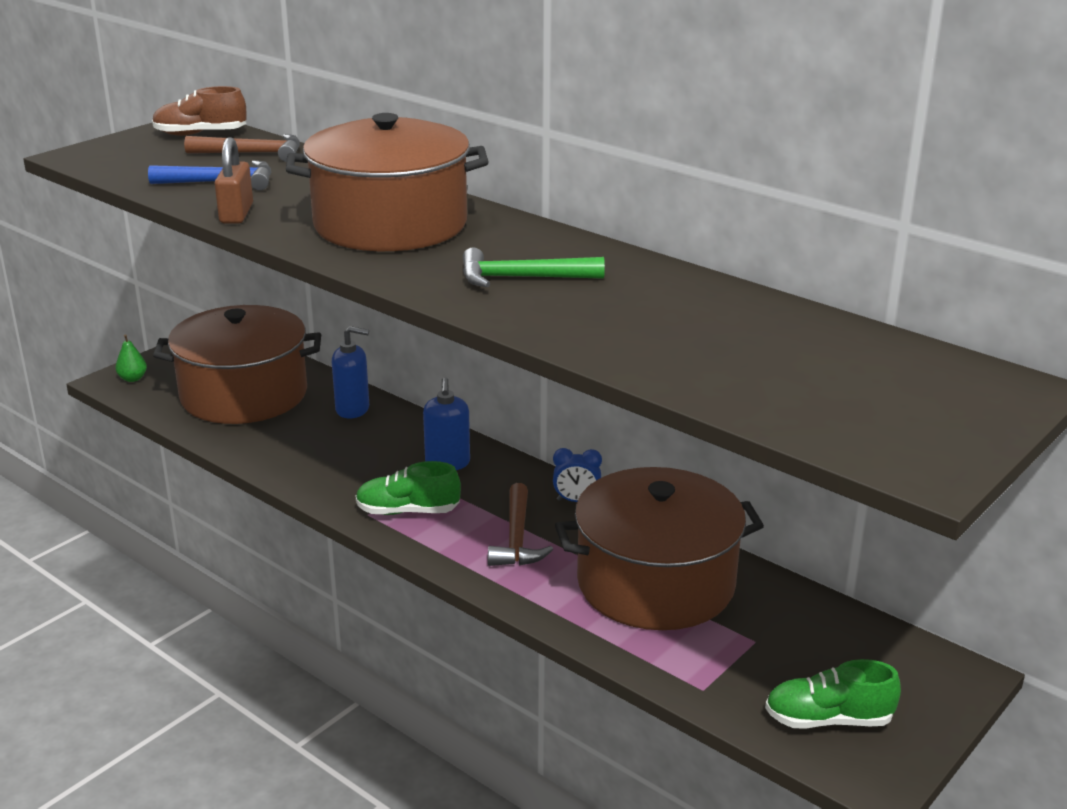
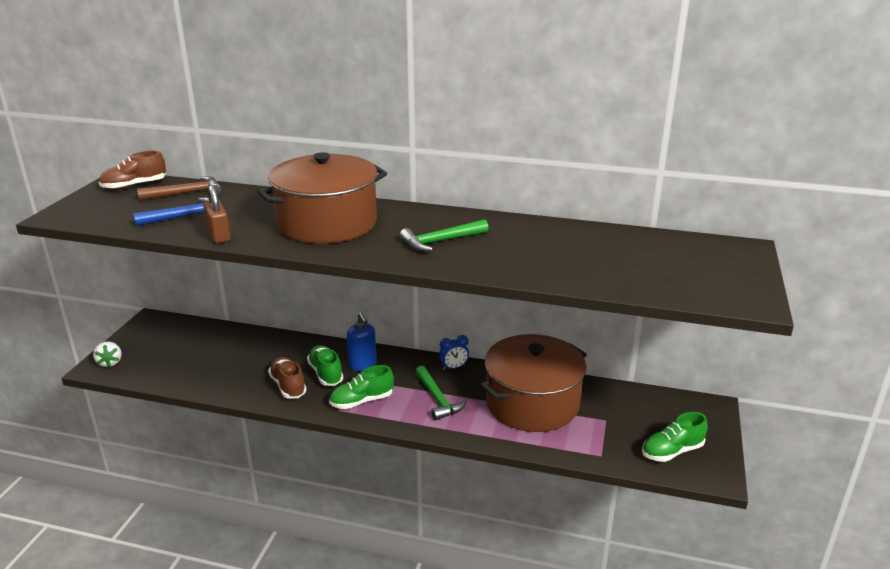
camera: 25 degrees left, 0 degrees up
green pear [115,334,147,382] -> white strawberry [93,341,121,368]
brown pot [153,305,321,424] -> none
blue soap dispenser [332,326,369,418] -> none
brown hammer [488,483,553,566] -> green hammer [415,366,467,421]
none -> brown shoe [268,357,307,399]
none -> green shoe [307,345,343,386]

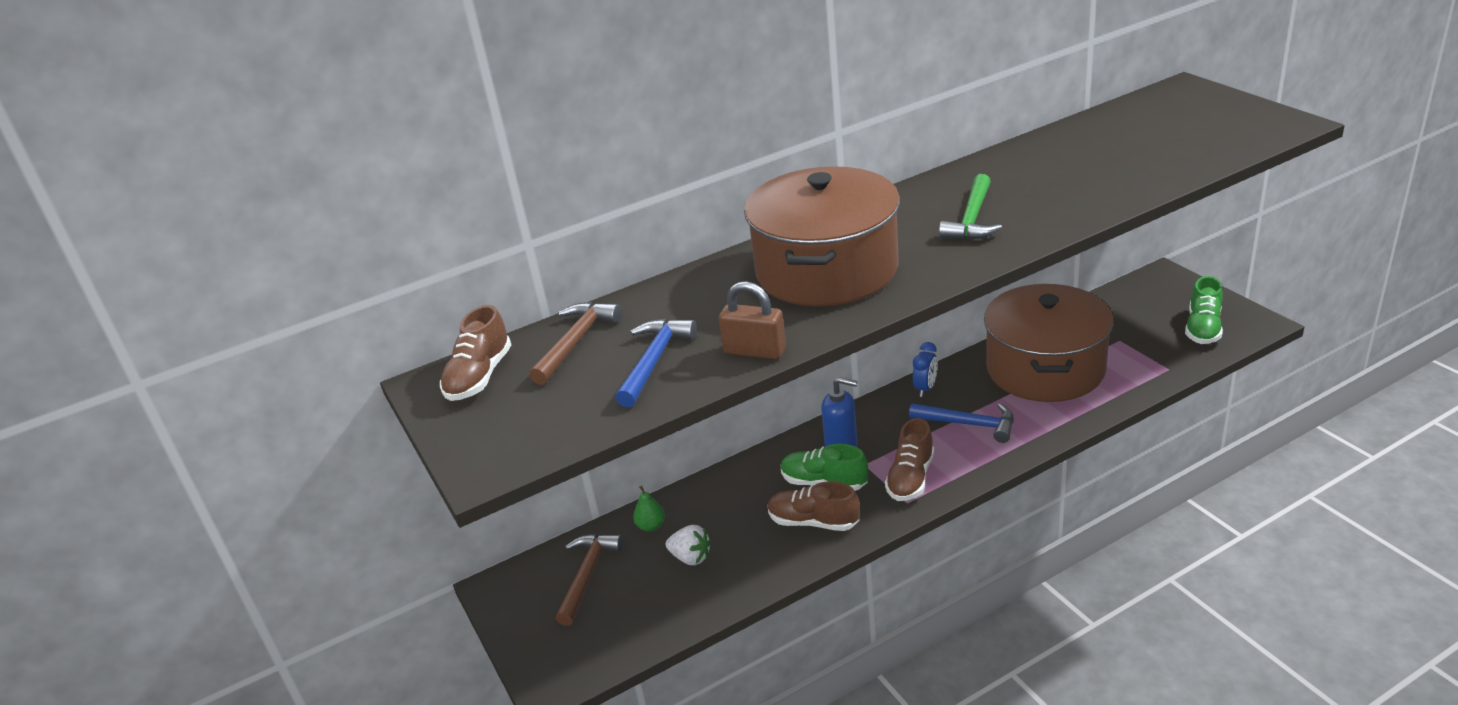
camera: 40 degrees left, 5 degrees up
white strawberry [93,341,121,368] -> white strawberry moved to [666,525,711,565]
green shoe [329,365,394,409] -> brown shoe [885,418,934,501]
green hammer [415,366,467,421] -> blue hammer [909,403,1013,443]
none -> brown hammer [556,534,623,626]
none -> green pear [633,486,665,532]

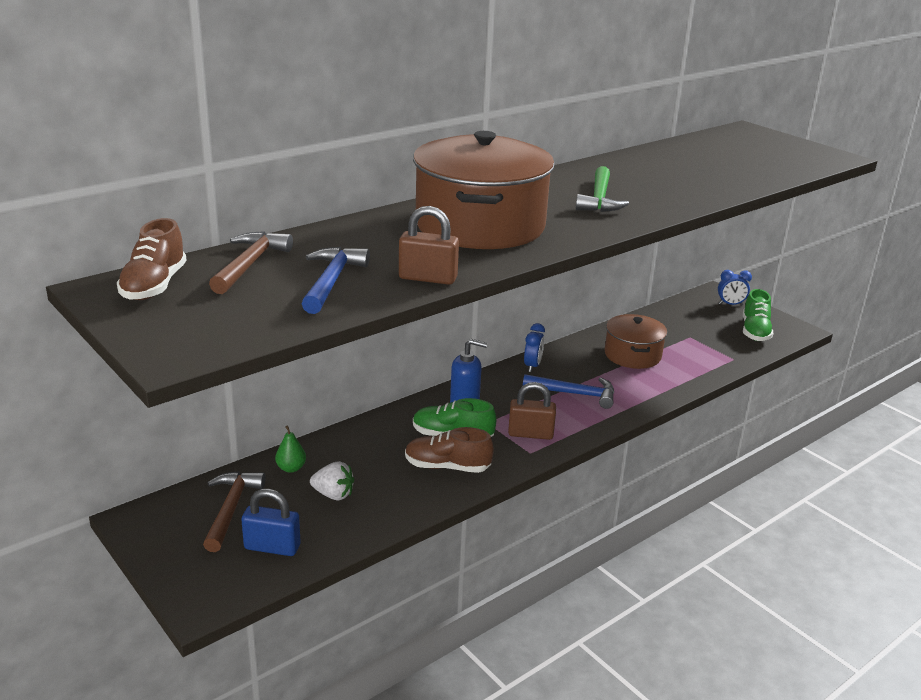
camera: 15 degrees left, 5 degrees down
brown shoe [885,418,934,501] -> brown padlock [508,382,556,440]
brown pot [984,284,1114,402] -> brown pot [605,314,667,369], size x0.57
none -> blue padlock [241,489,301,556]
none -> blue clock [718,270,752,305]

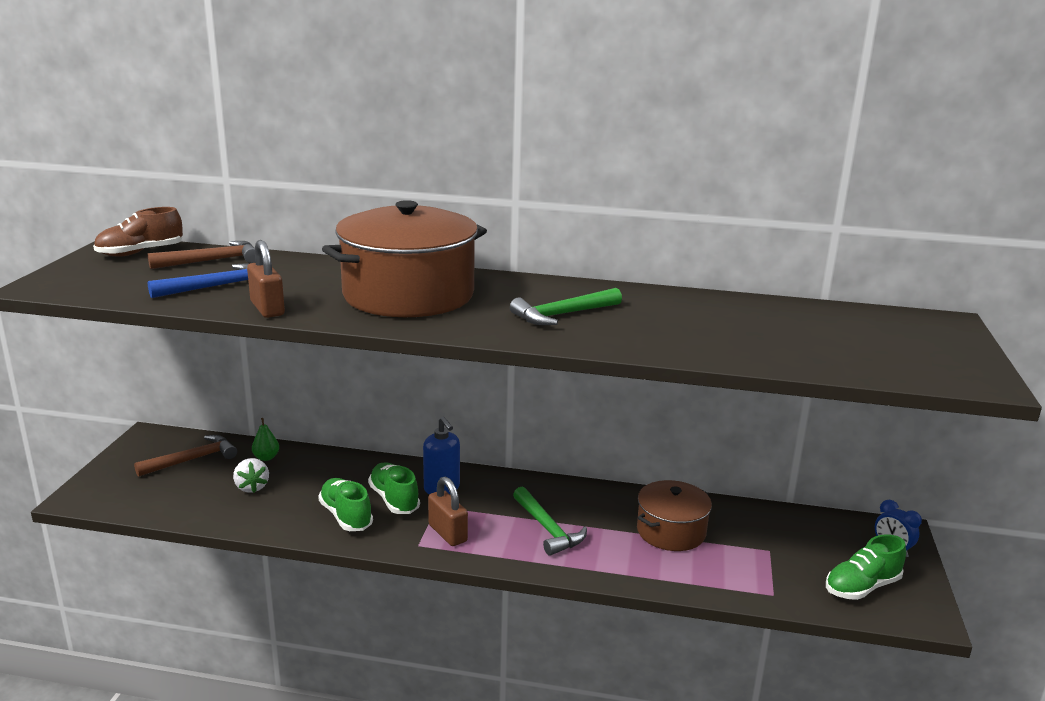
camera: 50 degrees right, 5 degrees down
blue padlock [241,489,301,556] -> none
brown shoe [405,427,494,473] -> green shoe [318,478,373,531]
blue hammer [523,374,614,409] -> green hammer [513,487,587,556]
blue clock [524,323,545,372] -> none

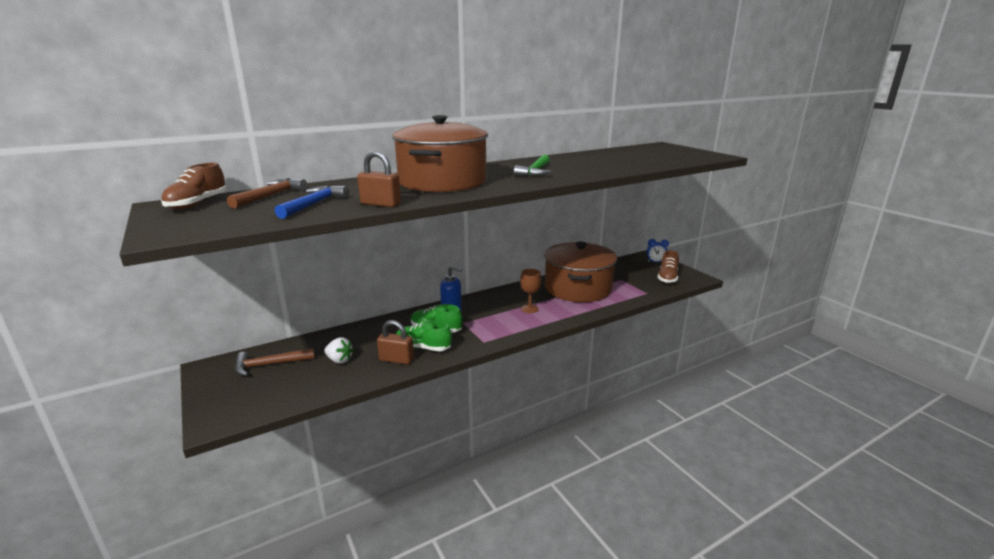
camera: 40 degrees left, 0 degrees up
brown hammer [134,435,237,477] -> brown hammer turned 120 degrees counterclockwise [235,348,315,376]
green pear [252,418,279,461] -> none
brown padlock [428,477,468,546] -> brown padlock moved to [377,320,414,365]
green hammer [513,487,587,556] -> brown goblet [520,269,541,313]
brown pot [637,480,712,551] -> brown pot [544,242,617,302], size x1.76
green shoe [826,534,906,600] -> brown shoe [657,250,679,283]

